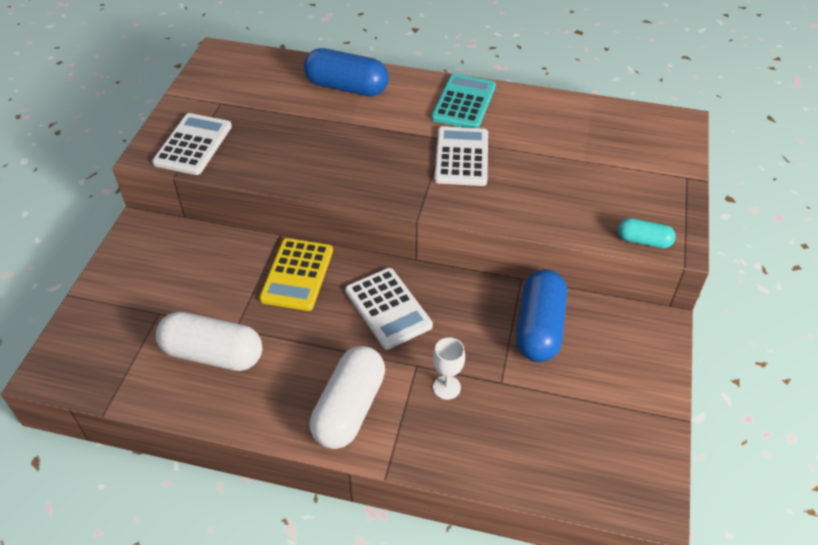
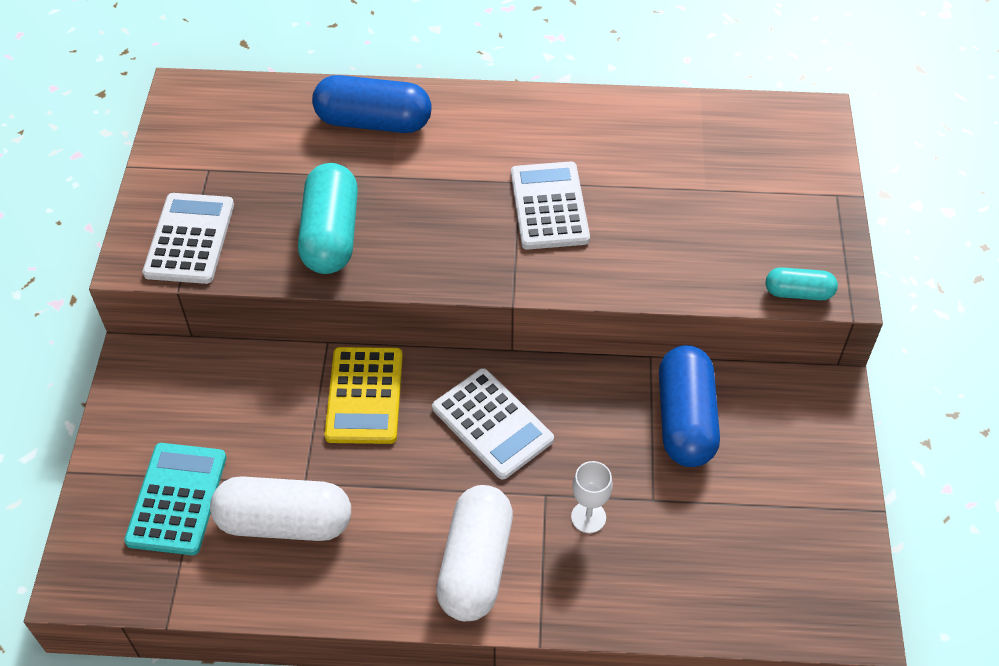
camera: 10 degrees left, 5 degrees up
turquoise calculator [431,74,496,128] -> turquoise calculator moved to [124,443,226,555]
none -> turquoise capsule [298,163,358,274]

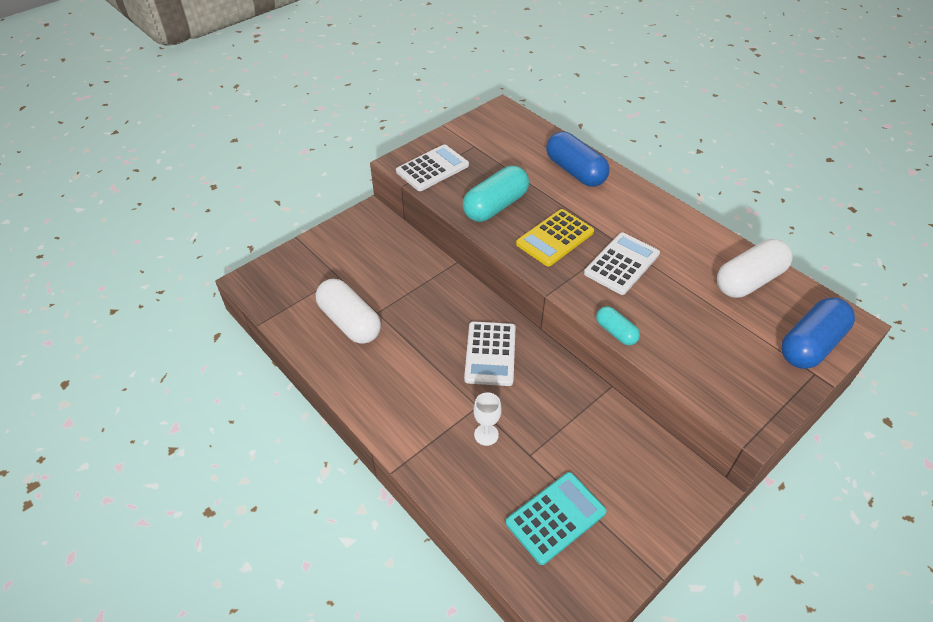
camera: 45 degrees right, 5 degrees down
turquoise calculator [124,443,226,555] -> turquoise calculator moved to [506,472,607,565]
yellow calculator [325,347,403,444] -> yellow calculator moved to [516,209,594,266]
white capsule [436,485,513,621] -> white capsule moved to [717,239,793,298]
blue capsule [659,345,720,467] -> blue capsule moved to [781,297,855,369]
turquoise capsule [766,267,838,300] -> turquoise capsule moved to [596,306,640,345]

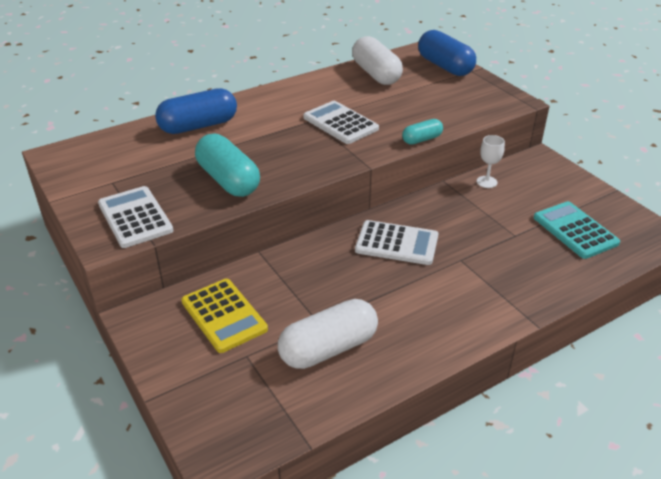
camera: 80 degrees left, 10 degrees down
white goblet [473,393,502,446] -> white goblet moved to [477,135,505,188]
yellow calculator [516,209,594,266] -> yellow calculator moved to [181,279,268,353]

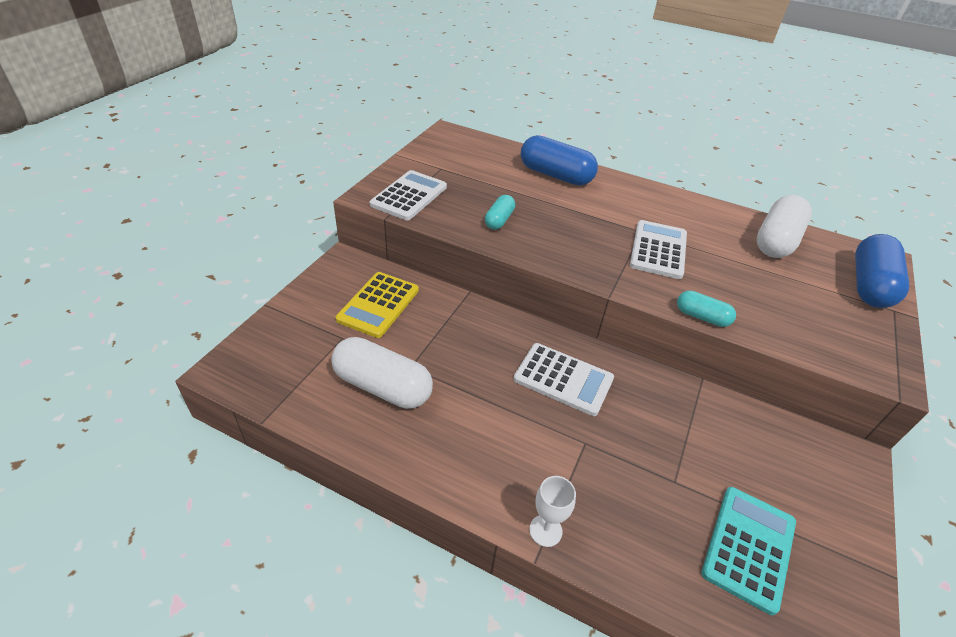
camera: 55 degrees right, 5 degrees up
turquoise capsule [195,133,260,197] -> turquoise capsule [485,195,515,230], size x0.54
white calculator [355,220,438,265] -> white calculator turned 45 degrees counterclockwise [513,343,614,416]
white goblet [477,135,505,188] -> white goblet moved to [529,476,576,547]

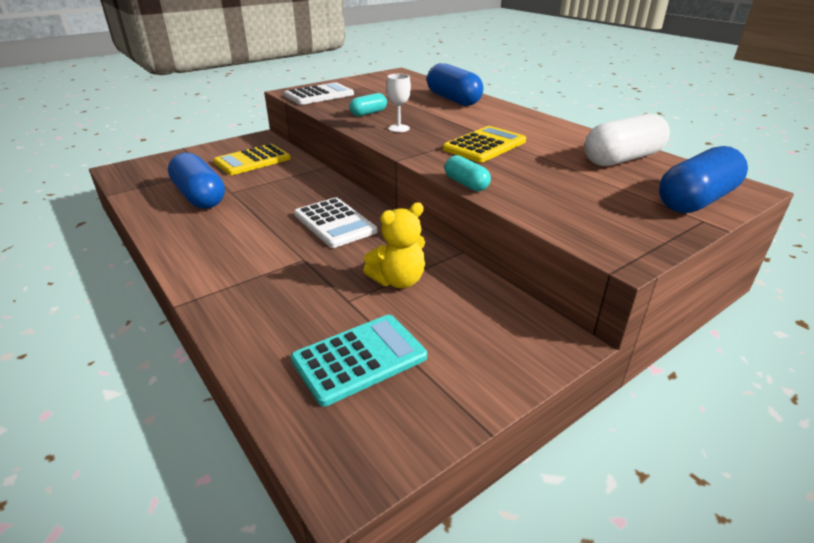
camera: 30 degrees right, 10 degrees down
white capsule [331,337,433,409] -> blue capsule [168,153,225,209]
white goblet [529,476,576,547] -> white goblet moved to [386,74,411,132]
white calculator [630,220,687,279] -> yellow calculator [443,126,526,163]
none -> yellow teddy bear [363,202,425,288]

